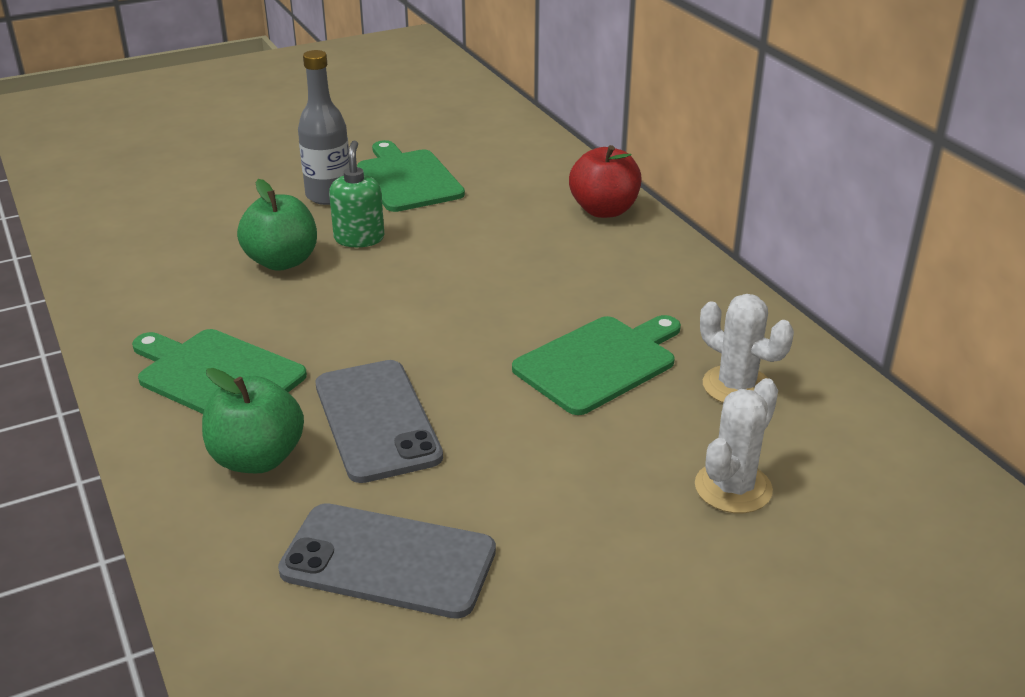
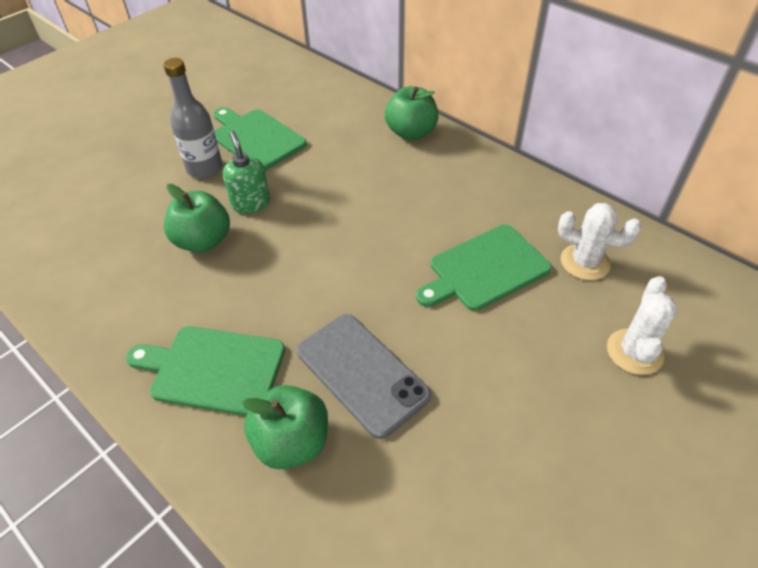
camera: 20 degrees left, 15 degrees up
grey phone [278,503,496,619] -> none
green cutting board [512,315,681,415] -> green cutting board turned 150 degrees counterclockwise [416,225,552,311]
red apple [569,145,641,218] -> green apple [385,86,438,140]

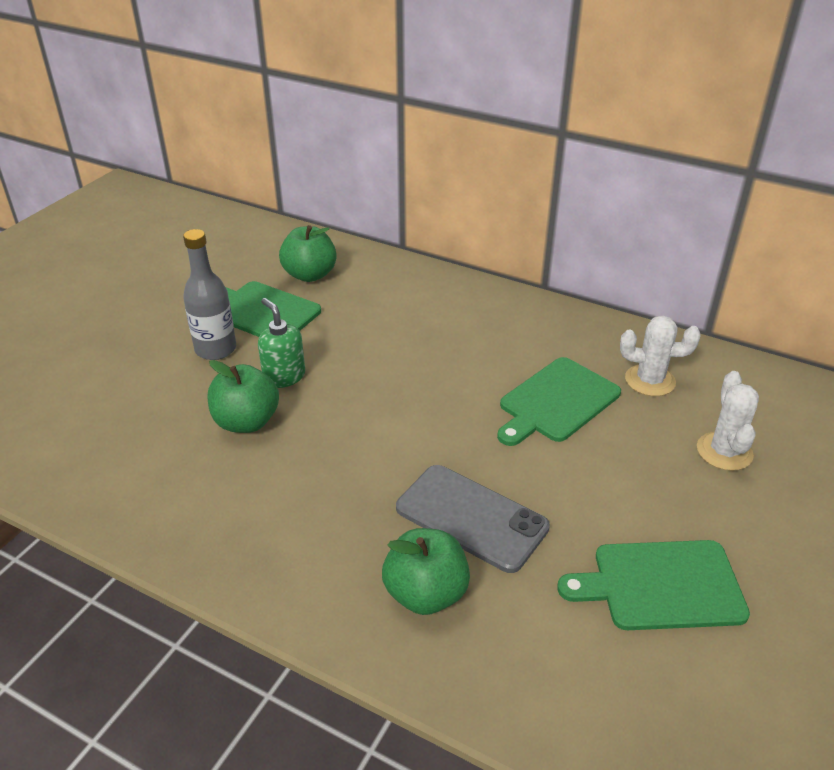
camera: 15 degrees left, 10 degrees down
green cutting board [126,326,285,416] -> green cutting board moved to [557,540,750,630]
green apple [385,86,438,140] -> green apple moved to [279,225,337,282]

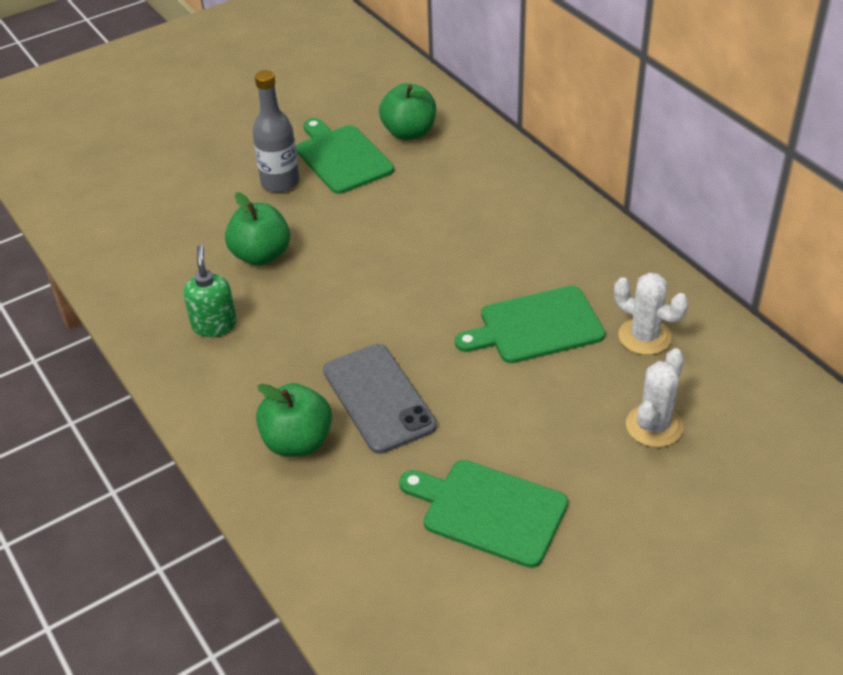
camera: 30 degrees right, 5 degrees up
green soap dispenser [258,298,305,388] -> green soap dispenser moved to [183,245,237,337]

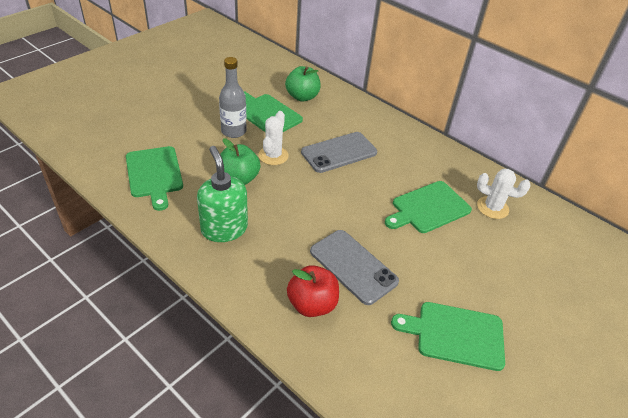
camera: 20 degrees left, 0 degrees up
green soap dispenser [183,245,237,337] -> green soap dispenser [197,146,248,242], size x1.51
green apple [256,383,332,457] -> red apple [287,265,339,317]
white cactus [626,348,684,447] -> white cactus moved to [258,111,289,165]
none -> green cutting board [126,146,183,211]
none -> grey phone [301,132,377,173]

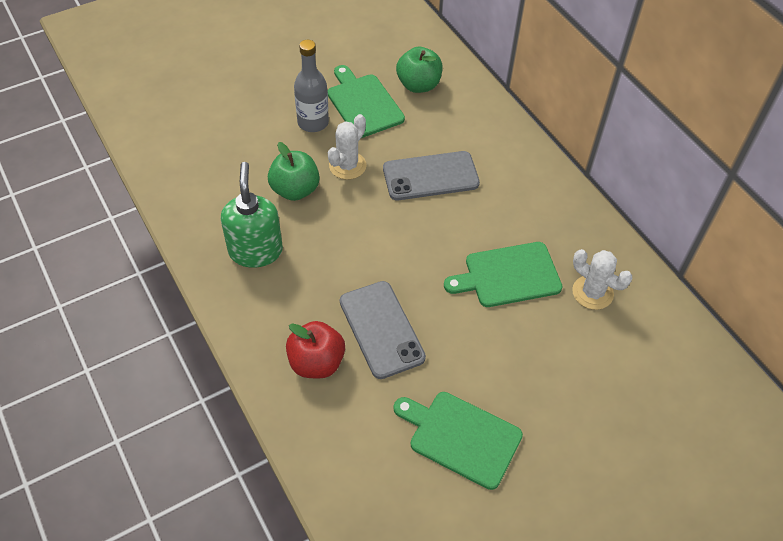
camera: 20 degrees right, 10 degrees up
green cutting board [126,146,183,211] -> none

